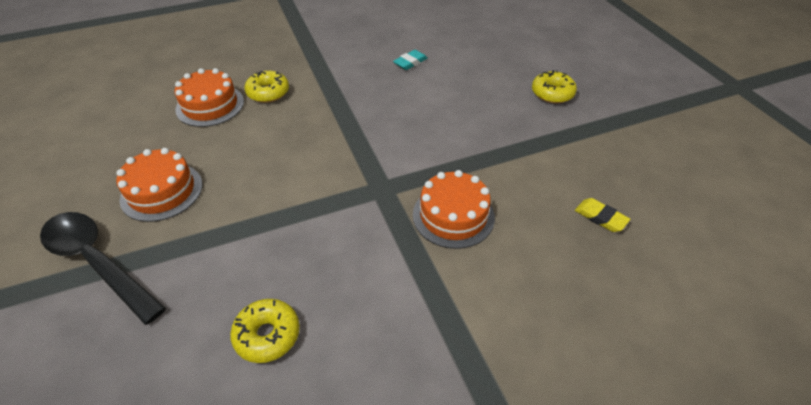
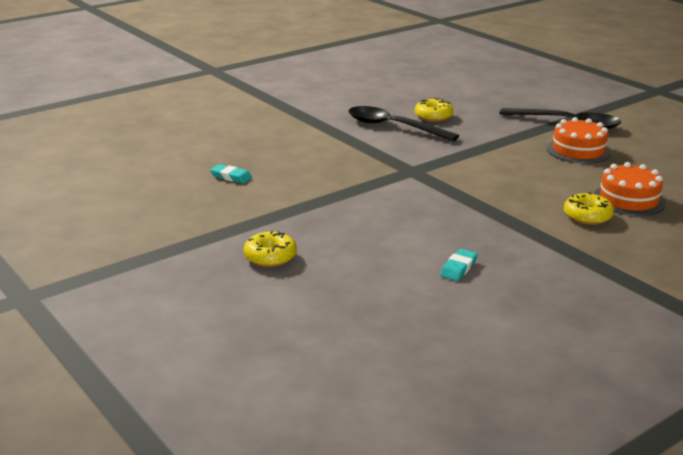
camera: 165 degrees right, 20 degrees down
orange cake [413,170,495,249] -> none
yellow eraser [575,198,630,232] -> turquoise eraser [210,164,252,184]
none -> black spoon [348,106,459,142]

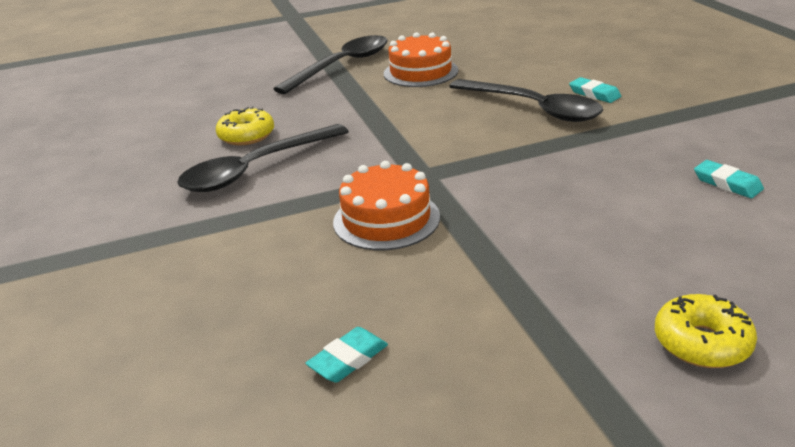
camera: 70 degrees left, 5 degrees up
yellow donut [564,192,614,225] -> turquoise eraser [569,77,621,103]
orange cake [594,162,666,216] -> orange cake moved to [333,161,440,250]
none -> black spoon [449,79,603,122]

